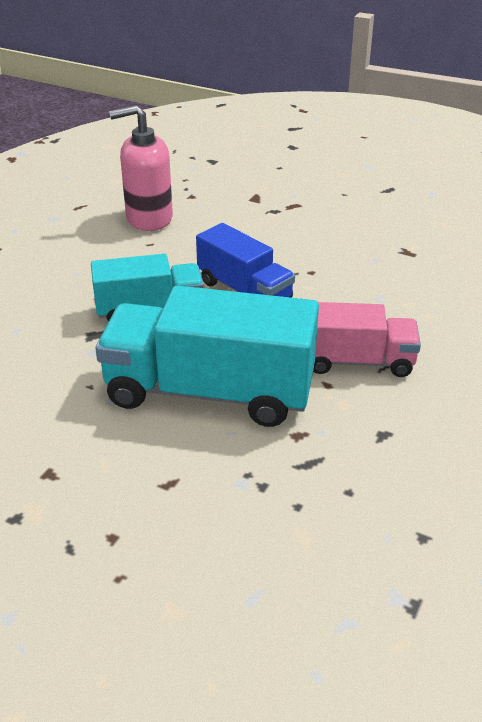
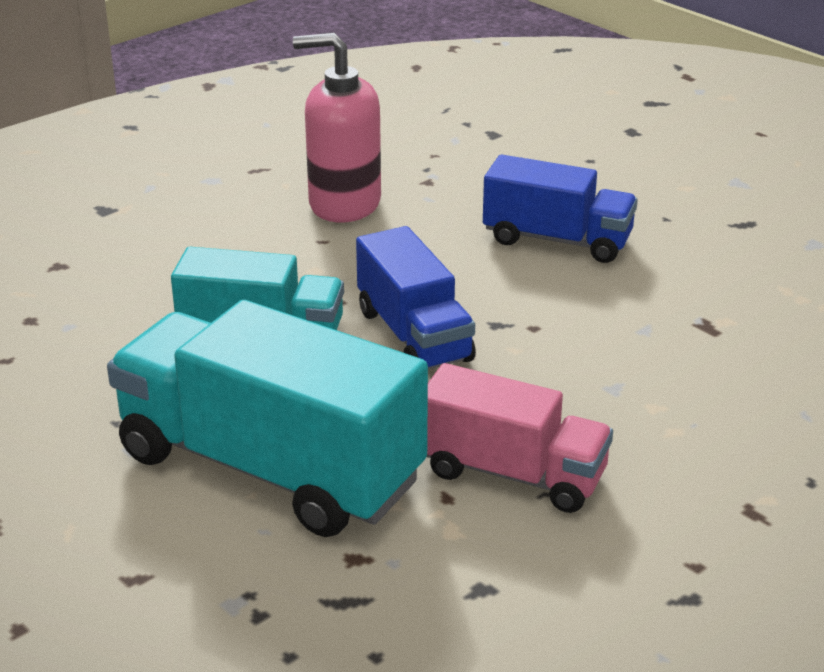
camera: 20 degrees right, 5 degrees down
none -> blue truck [483,155,638,263]

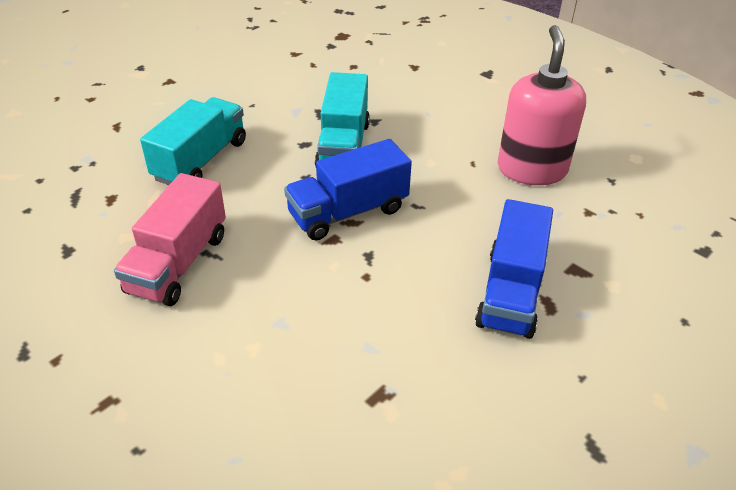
camera: 85 degrees right, 10 degrees up
turquoise truck [107,300,428,537] -> turquoise truck [140,97,246,185], size x0.59

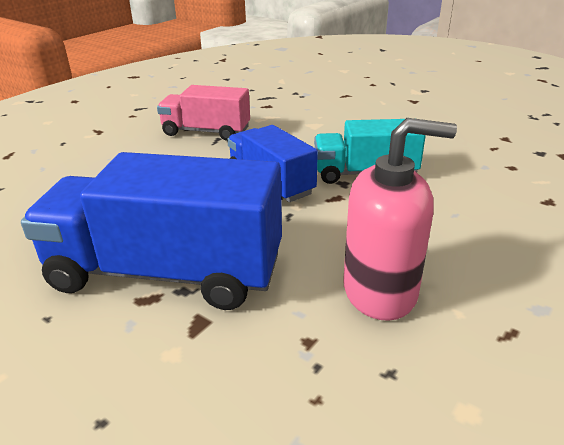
camera: 85 degrees right, 10 degrees down
turquoise truck [140,97,246,185] -> none
blue truck [475,199,553,339] -> blue truck [21,152,282,310], size x1.69

